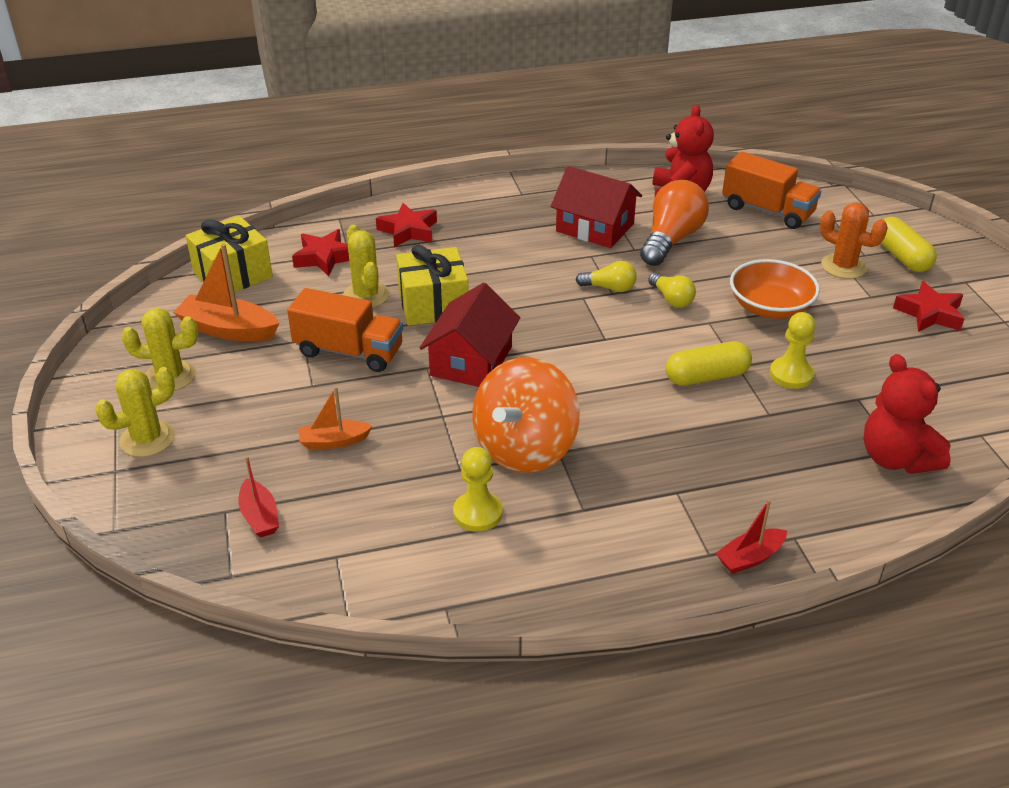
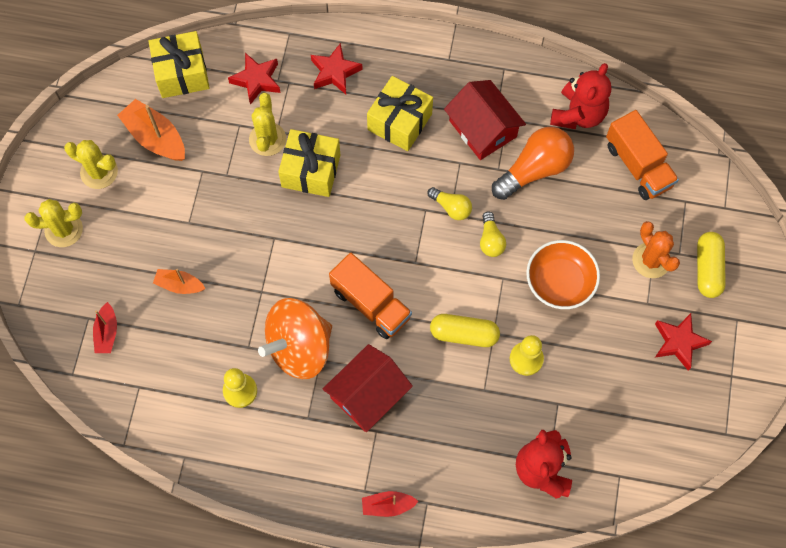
camera: 25 degrees right, 30 degrees up
orange truck [287,288,403,372] -> orange truck moved to [329,253,412,339]
red house [420,283,520,387] -> red house moved to [323,344,413,432]
none -> yellow gift [367,76,433,151]

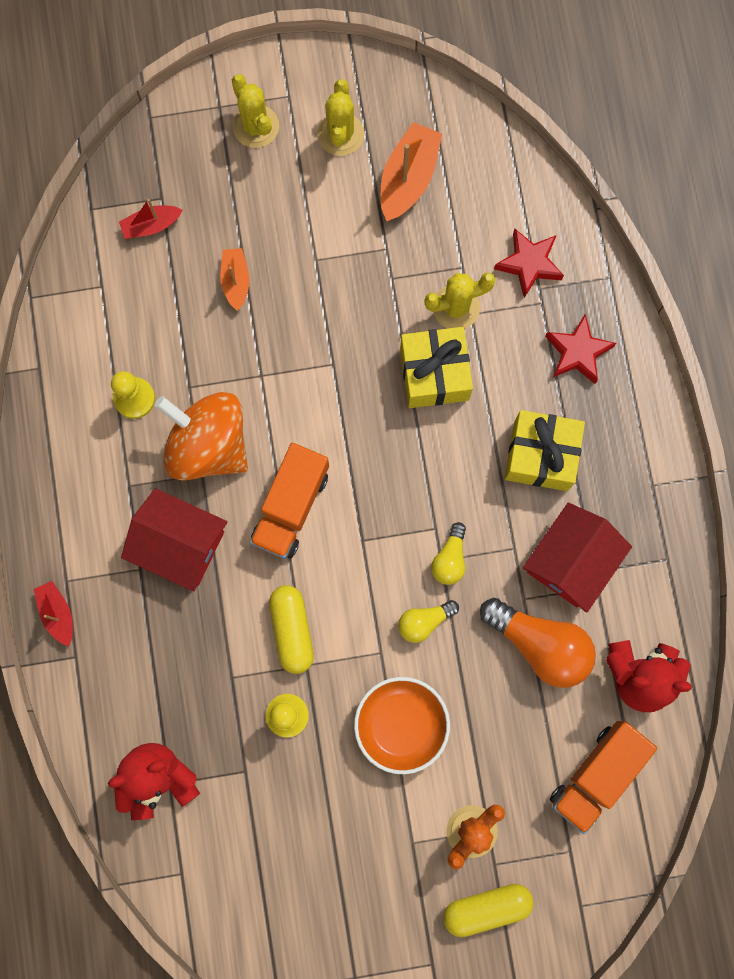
camera: 70 degrees right, 10 degrees up
yellow gift [148,31,210,98] -> none
red star [655,313,712,371] -> none

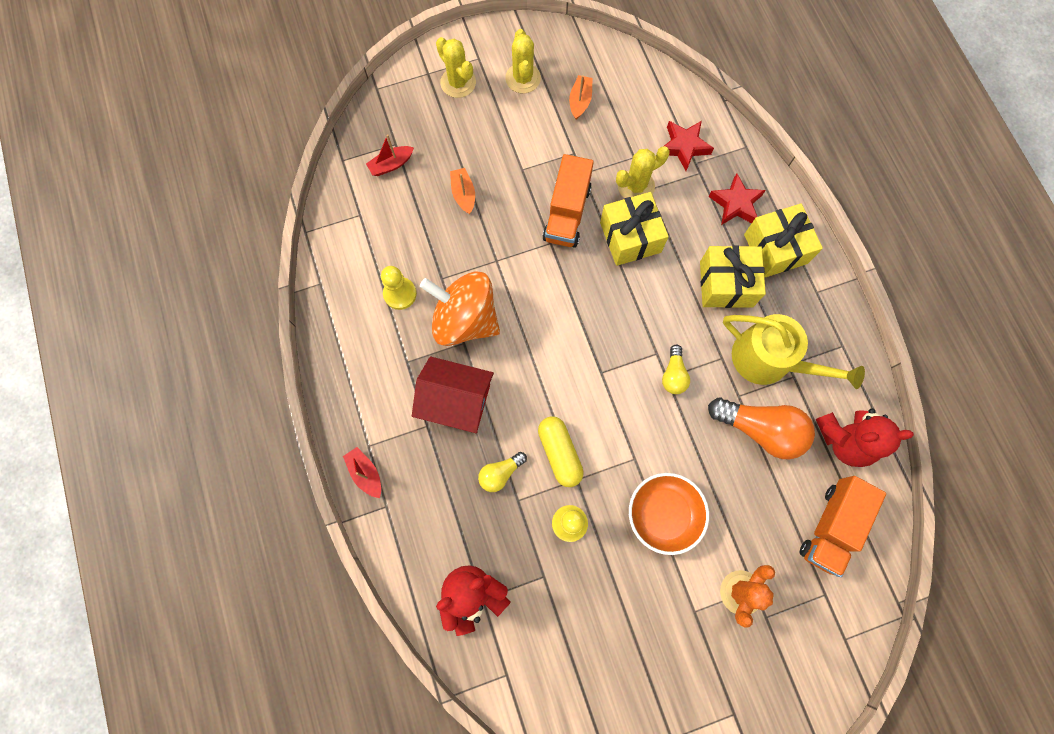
camera: 10 degrees left, 5 degrees down
orange truck [250,443,329,559] -> orange truck moved to [543,154,594,248]
orange boat [381,122,442,221] -> orange boat [569,75,593,119], size x0.60
yellow light bulb [398,600,459,643] -> yellow light bulb moved to [478,452,527,492]
yellow capsule [443,884,534,937] -> none
red house [523,502,632,613] -> yellow watering can [723,314,865,389]
none -> yellow gift [744,203,823,278]

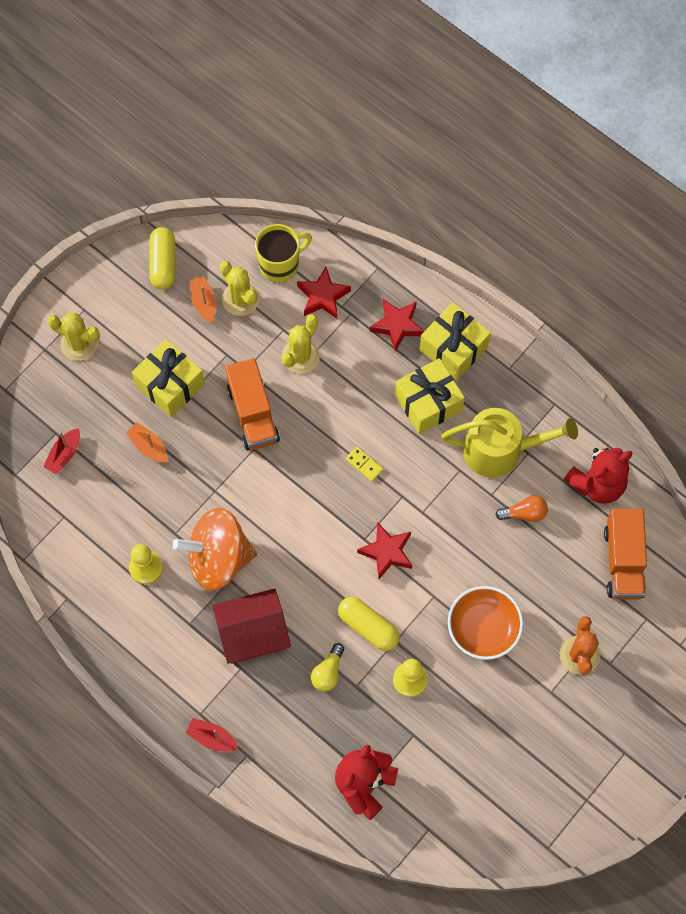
camera: 30 degrees left, 5 degrees down
yellow cactus [505,29,541,93] -> yellow cactus moved to [220,261,259,316]
yellow gift [600,192,669,266] -> yellow gift moved to [132,339,205,417]
yellow light bulb [662,345,690,394] -> none
orange light bulb [708,398,815,459] -> orange light bulb [495,495,548,522], size x0.53
none -> yellow capsule [149,227,176,289]
none -> yellow mug [255,224,312,283]
none -> yellow domino [346,447,383,482]
none -> red star [357,522,412,579]

